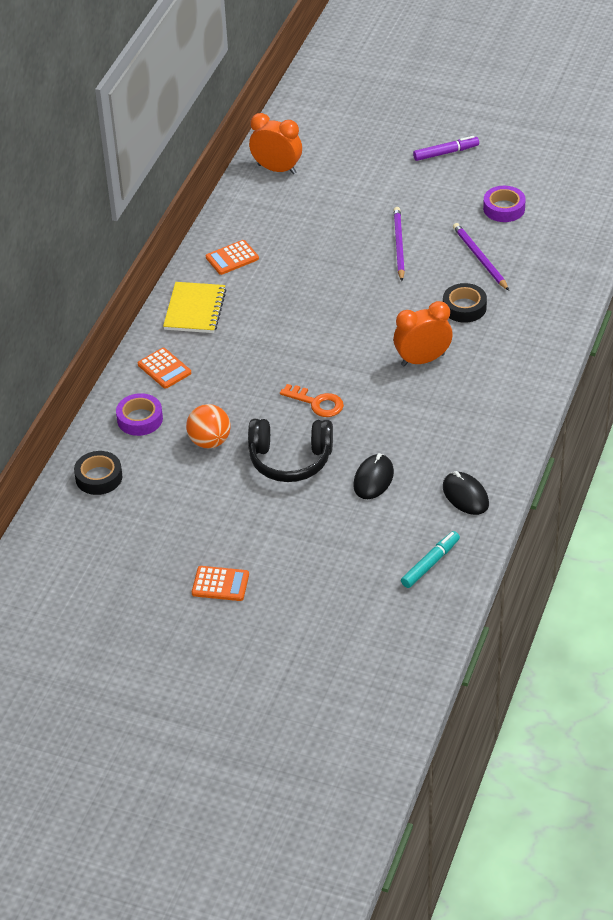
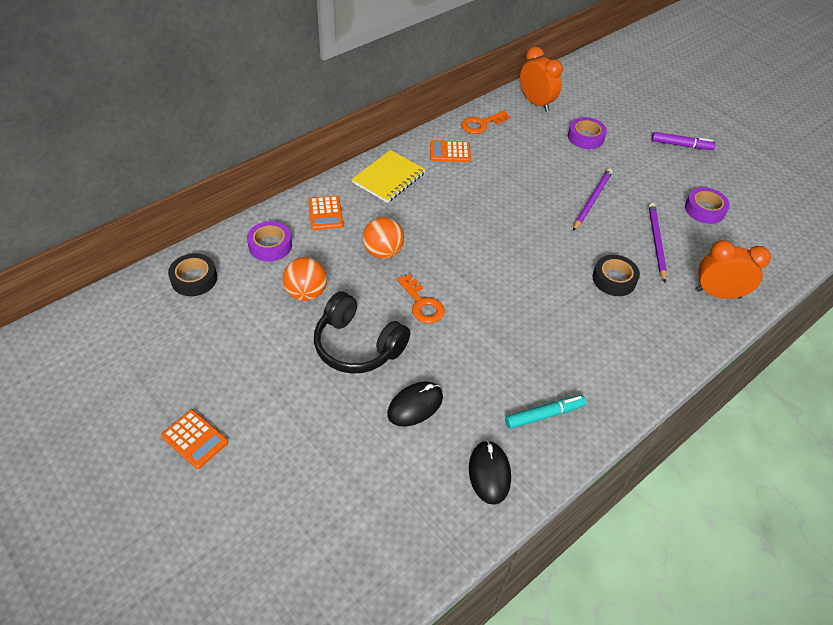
camera: 25 degrees right, 5 degrees up
orange clock [394,301,453,366] -> orange clock moved to [696,240,771,299]
turquoise marker [401,531,460,588] -> turquoise marker moved to [505,395,586,429]
none -> orange ball [363,217,404,259]
none -> orange key [461,111,510,134]
none -> purple tape [568,117,607,149]

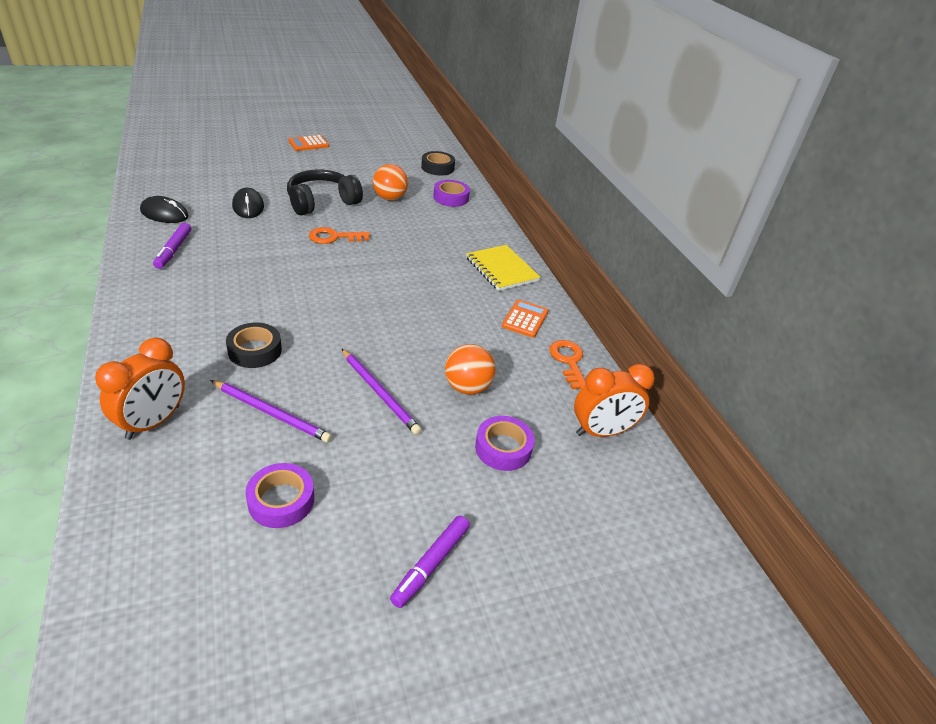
camera: 110 degrees right, 10 degrees down
orange calculator [308,196,343,230] -> none
orange ball [363,217,404,259] -> orange ball moved to [445,344,496,394]
turquoise marker [505,395,586,429] -> purple marker [153,223,191,269]

